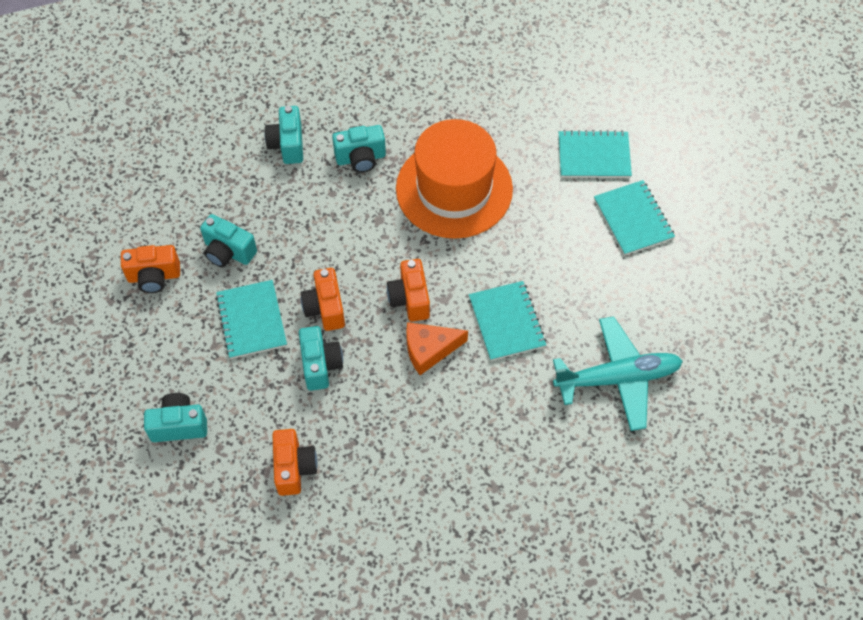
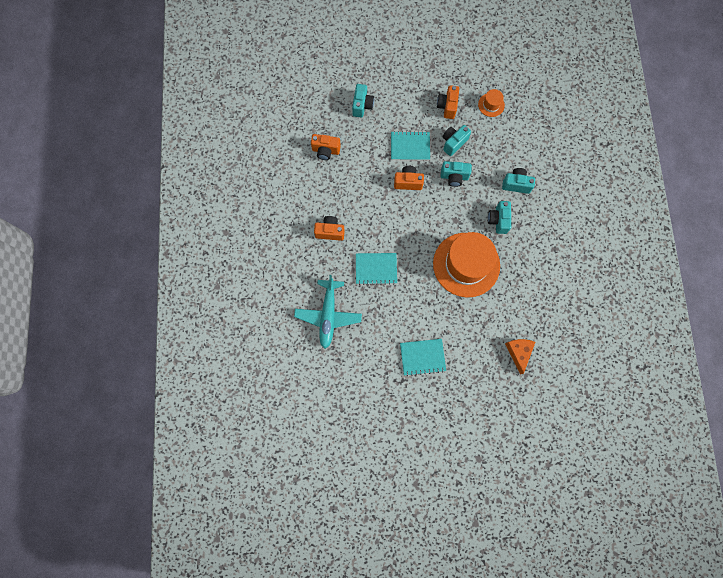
camera: 105 degrees right, 15 degrees up
turquoise camera [299,326,343,391] -> turquoise camera moved to [441,161,472,187]
orange camera [387,259,430,322] -> orange camera moved to [314,216,345,241]
orange cheese [406,322,468,375] -> orange cheese moved to [505,339,535,375]
turquoise notebook [559,130,632,178] -> none
none -> orange hat [478,89,505,117]

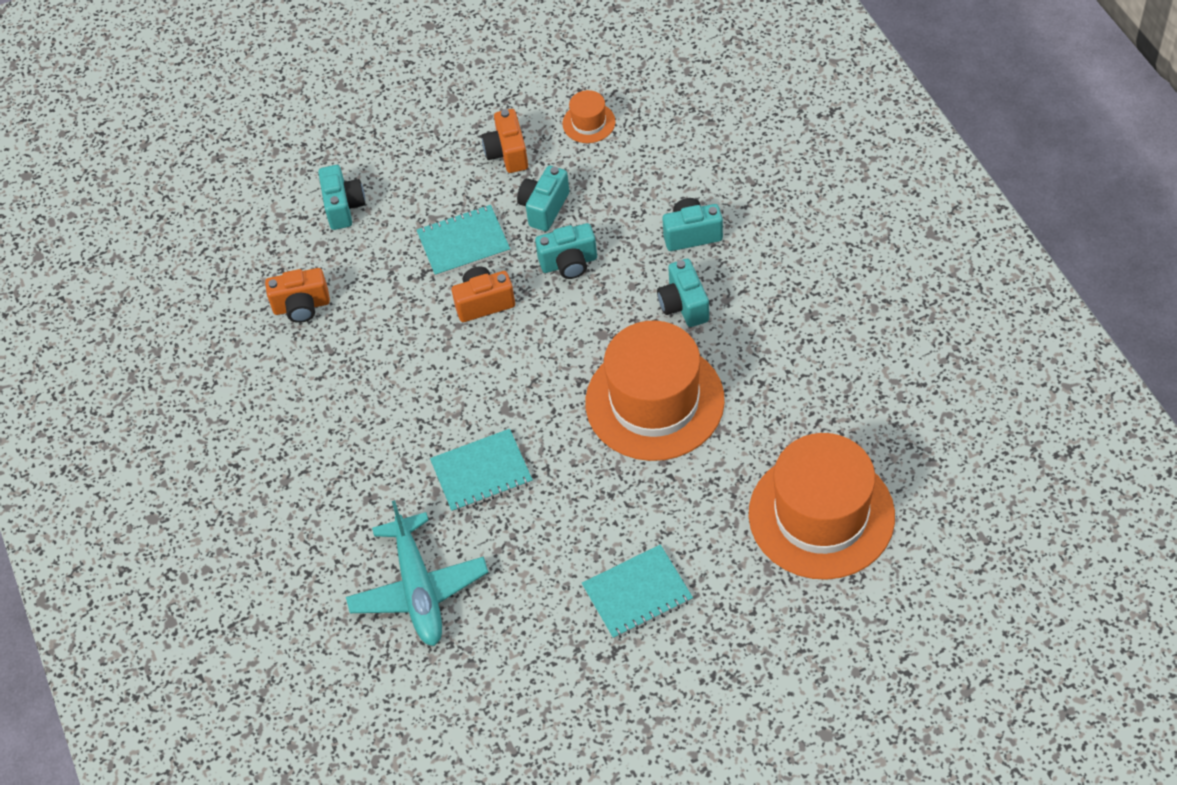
camera: 15 degrees left, 20 degrees down
orange camera [314,216,345,241] -> none
orange cheese [505,339,535,375] -> orange hat [749,433,895,580]

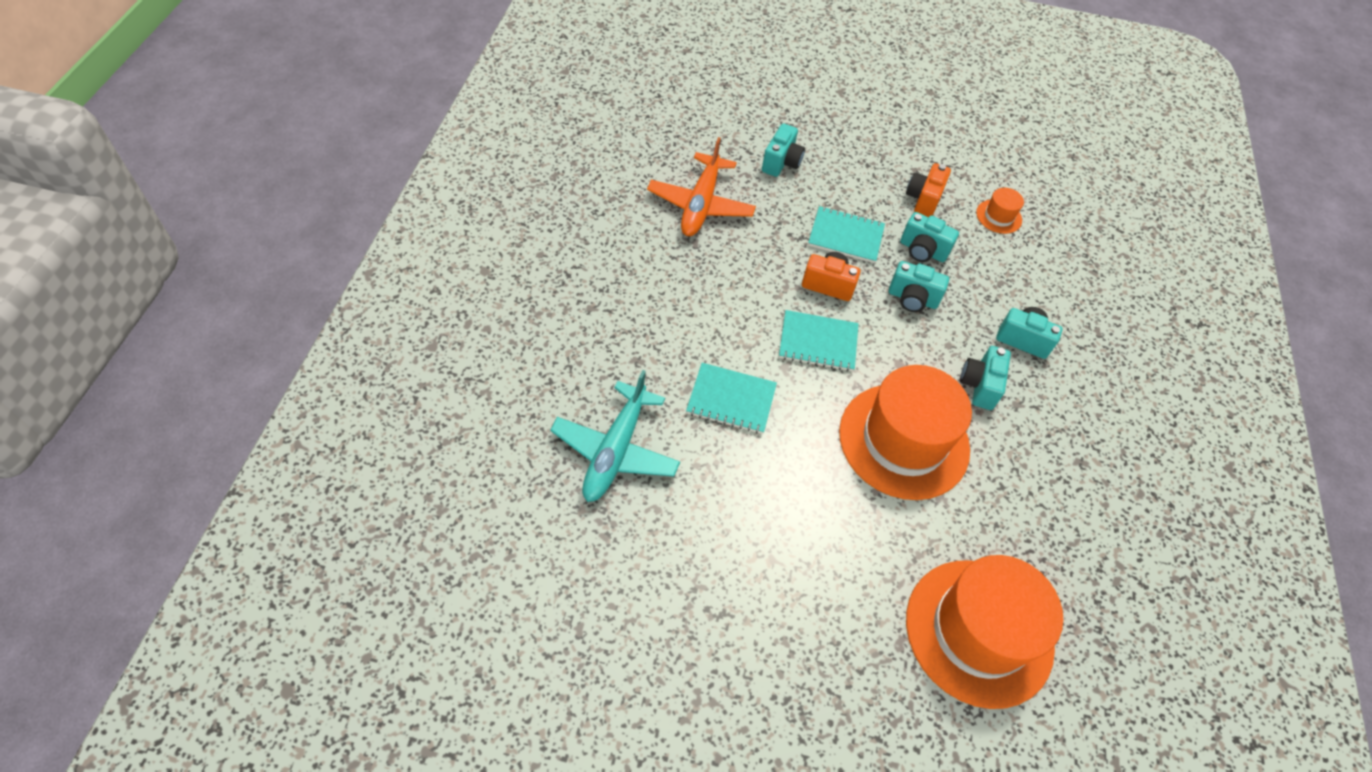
camera: 25 degrees right, 0 degrees up
orange camera [265,268,330,323] -> orange plane [647,137,756,236]
turquoise camera [517,166,569,231] -> turquoise camera turned 120 degrees counterclockwise [900,212,959,262]
turquoise notebook [582,544,693,639] -> turquoise notebook moved to [779,310,859,372]

